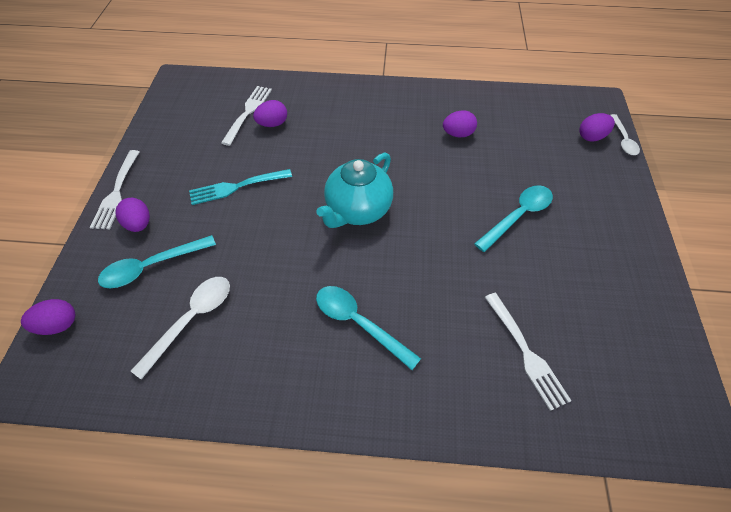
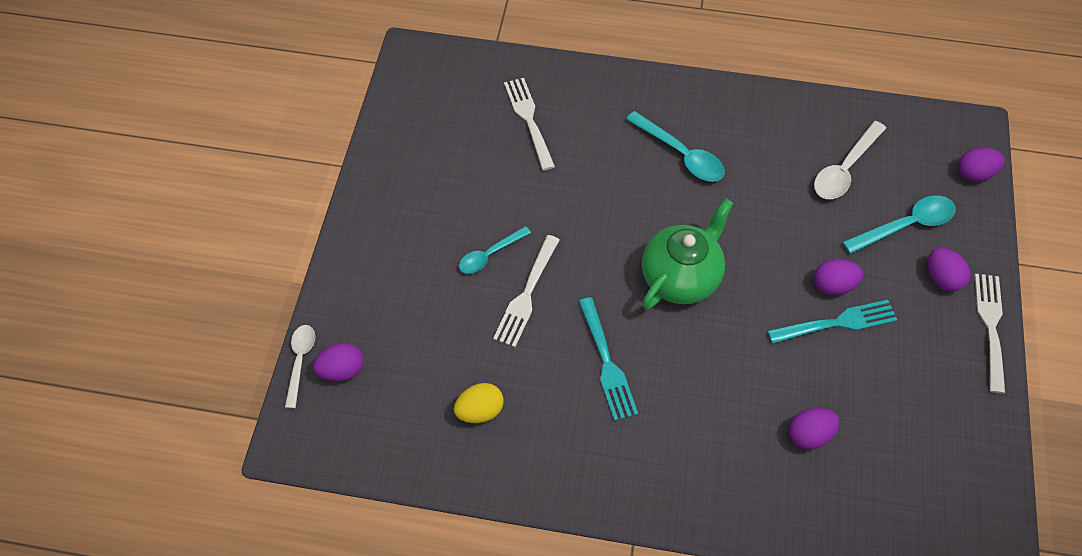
camera: 175 degrees left, 5 degrees up
white fork [221,86,272,146] -> white fork moved to [493,235,560,347]
turquoise teapot [316,153,393,228] -> green teapot [642,198,733,309]
purple egg [443,110,477,137] -> purple egg moved to [814,259,863,295]
turquoise spoon [474,185,553,252] -> turquoise spoon [459,226,531,274], size x0.66
none -> yellow egg [454,383,504,423]
none -> turquoise fork [579,297,638,421]

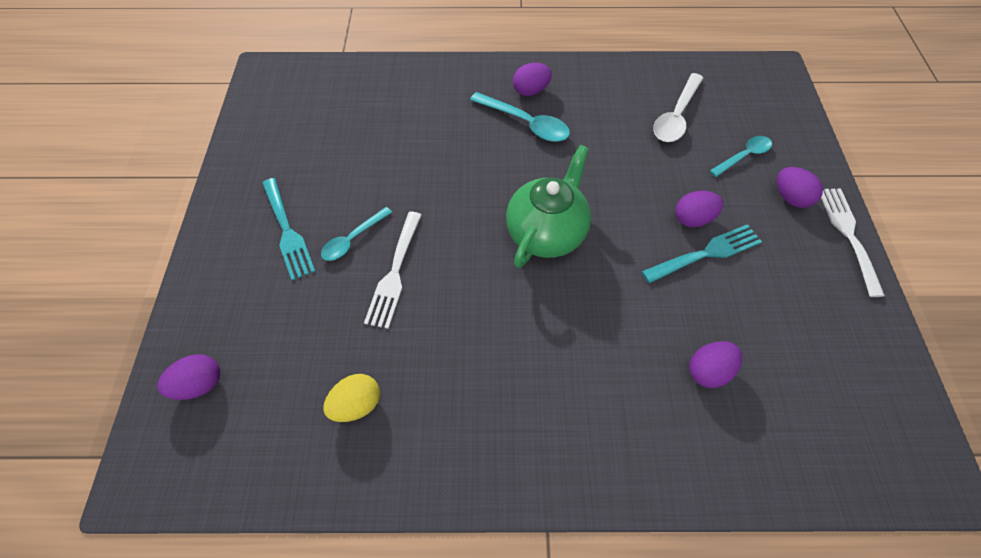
camera: 10 degrees left, 0 degrees up
white spoon [285,325,315,408] -> none
white fork [504,78,555,171] -> none
turquoise fork [579,297,638,421] -> turquoise fork moved to [262,178,315,280]
turquoise spoon [842,195,956,254] -> turquoise spoon [710,136,772,177], size x0.66
purple egg [958,147,1005,182] -> purple egg moved to [513,63,552,96]

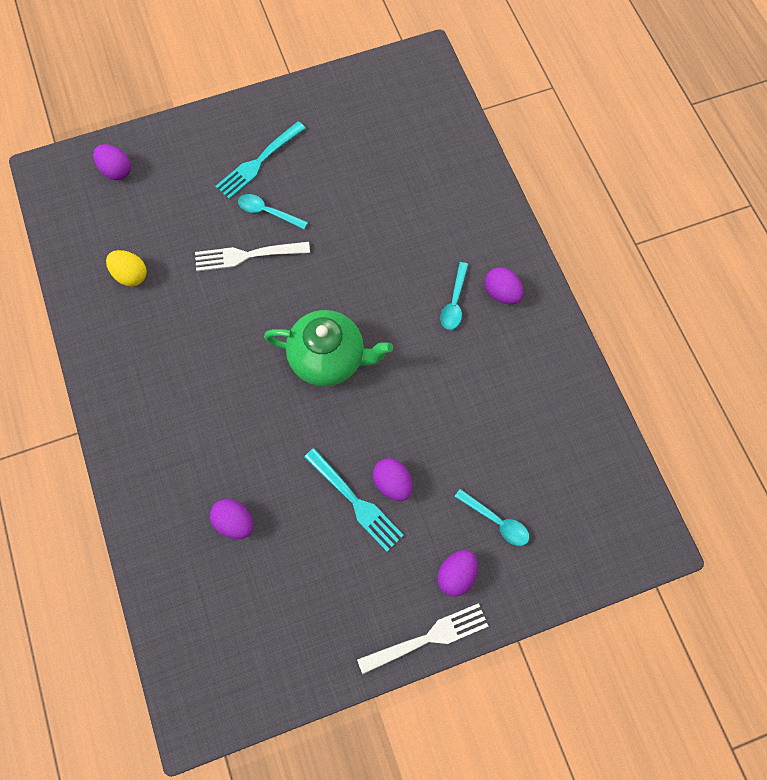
camera: 70 degrees right, 10 degrees up
turquoise spoon [470,92,570,142] -> turquoise spoon [440,262,469,330], size x0.66
white spoon [653,73,703,142] -> none

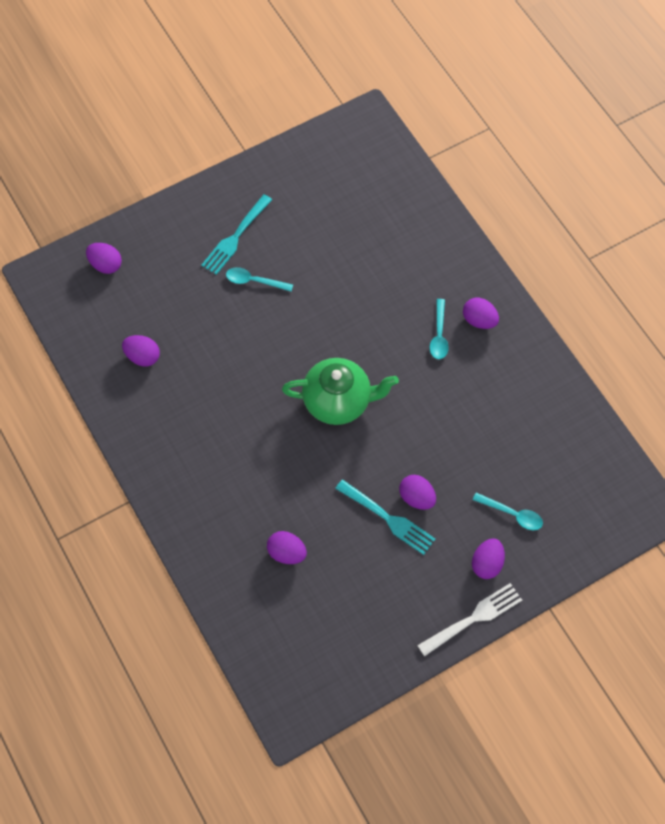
camera: 10 degrees left, 5 degrees down
yellow egg [106,250,147,287] -> purple egg [122,335,160,367]
white fork [195,242,310,271] -> none

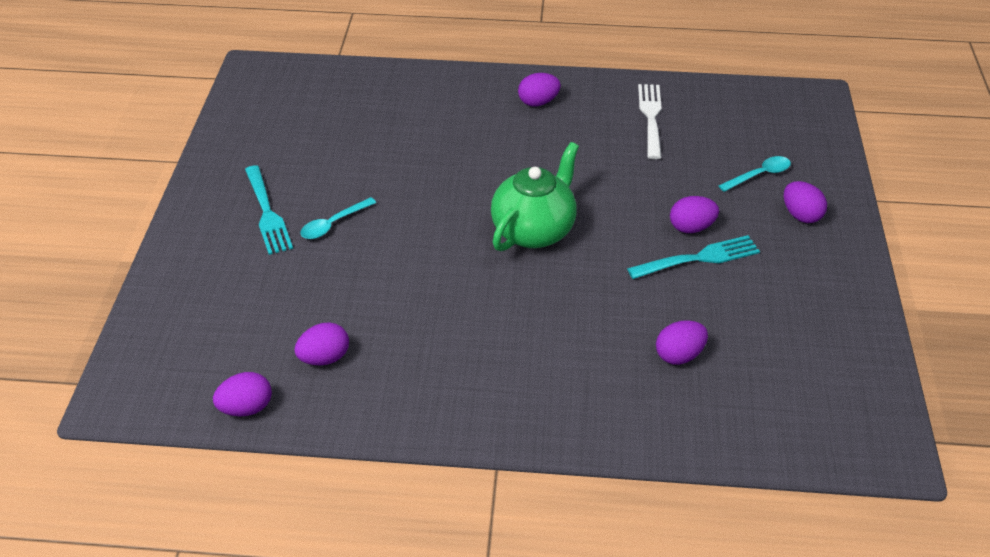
camera: 55 degrees left, 20 degrees down
purple egg [86,243,122,274] -> purple egg moved to [213,372,272,416]
white fork [417,583,522,656] -> white fork moved to [638,84,662,159]
turquoise spoon [430,299,449,359] -> none

